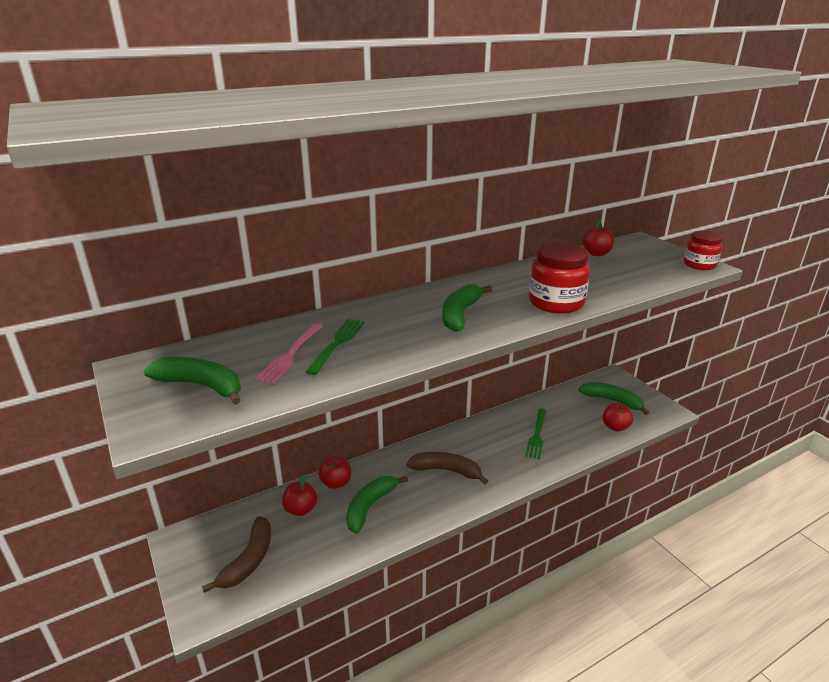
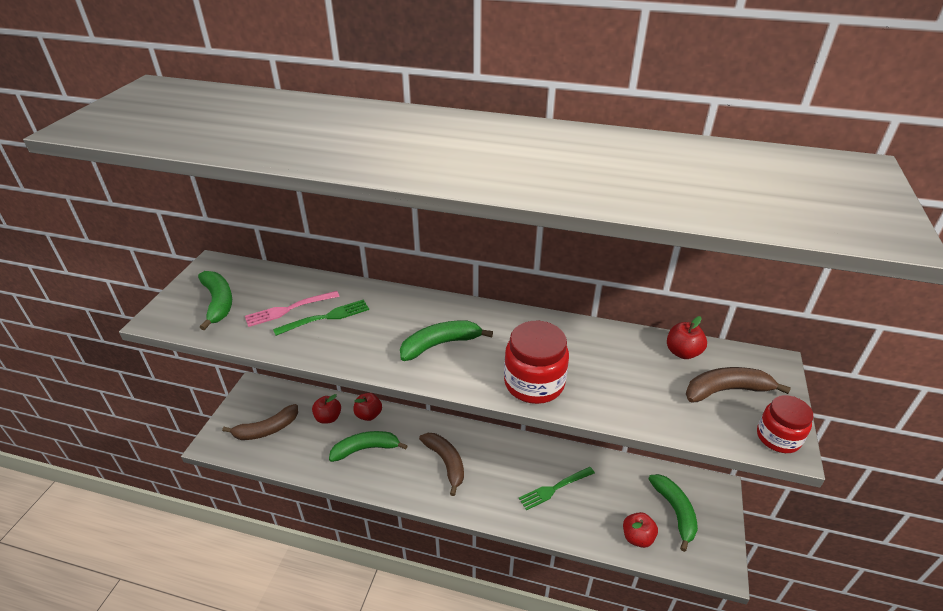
camera: 45 degrees right, 10 degrees up
none -> brown banana [686,367,791,403]

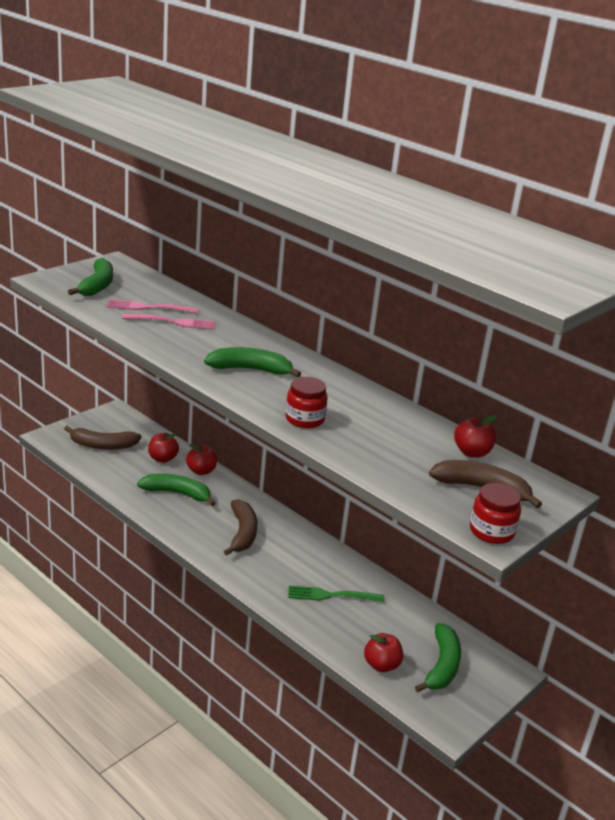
camera: 25 degrees right, 10 degrees down
green fork [273,299,369,336] -> pink fork [122,314,216,330]
red jar [504,321,569,404] -> red jar [286,377,327,428], size x0.64

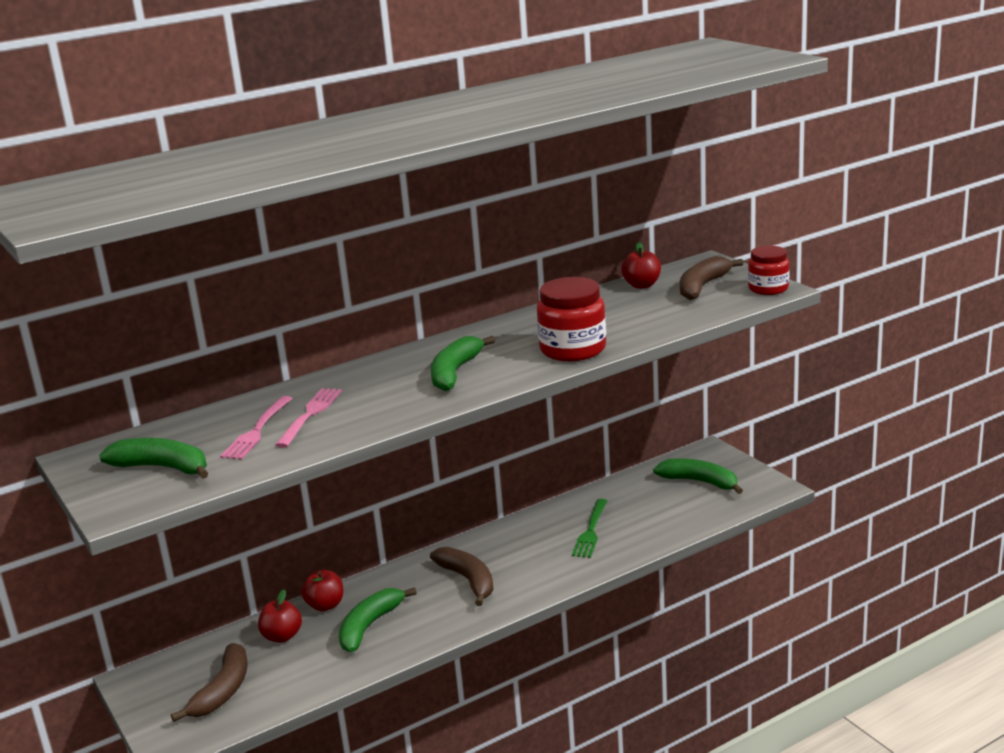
camera: 70 degrees left, 5 degrees down
brown banana [224,499,258,556] -> brown banana turned 45 degrees clockwise [430,547,493,606]
red jar [286,377,327,428] -> red jar [537,277,606,361], size x1.55
red apple [364,633,403,672] -> none

